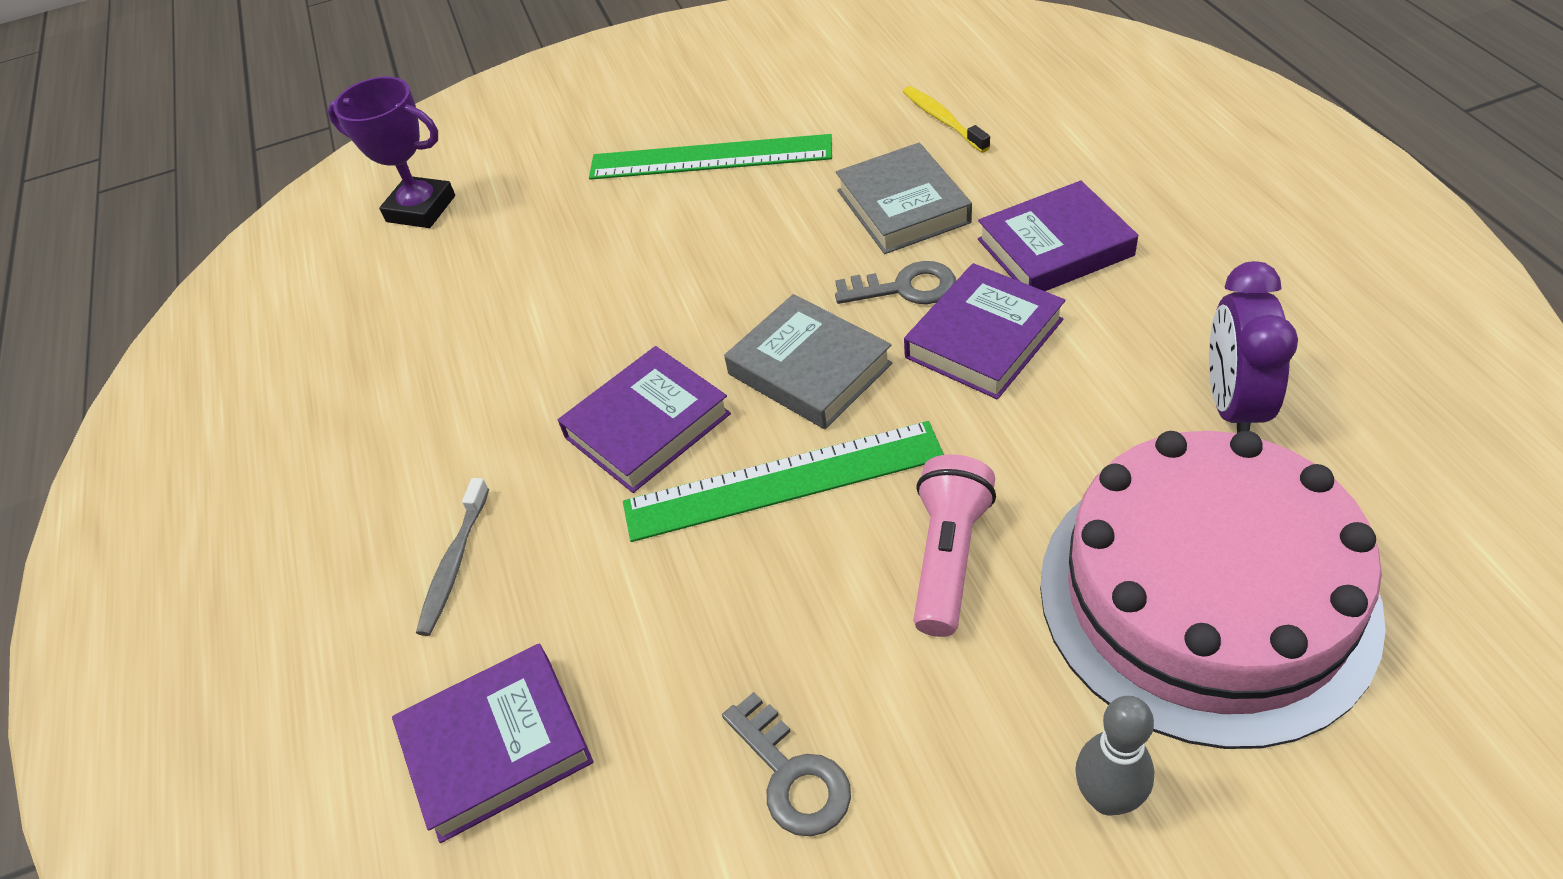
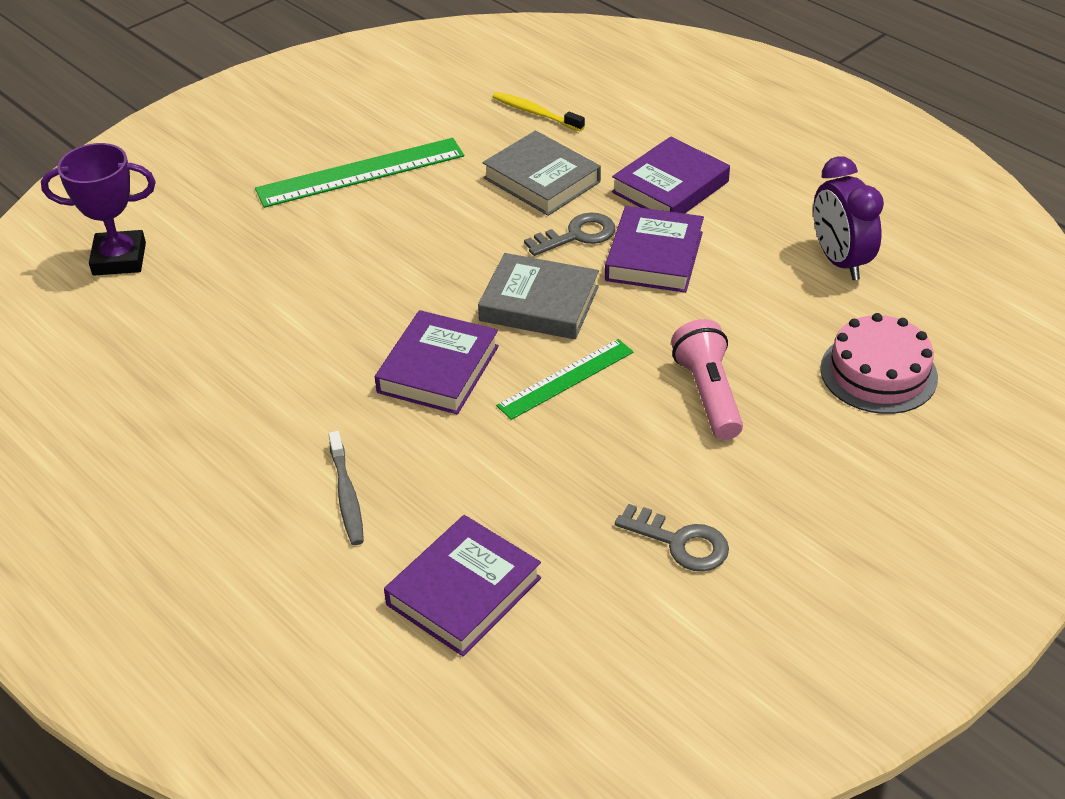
camera: 30 degrees left, 5 degrees down
green ruler [623,421,944,542] -> green ruler [496,339,633,420], size x0.63
pink cake [1040,431,1386,749] -> pink cake [820,313,938,414], size x0.53
grey bowling pin [1075,696,1154,815] -> none

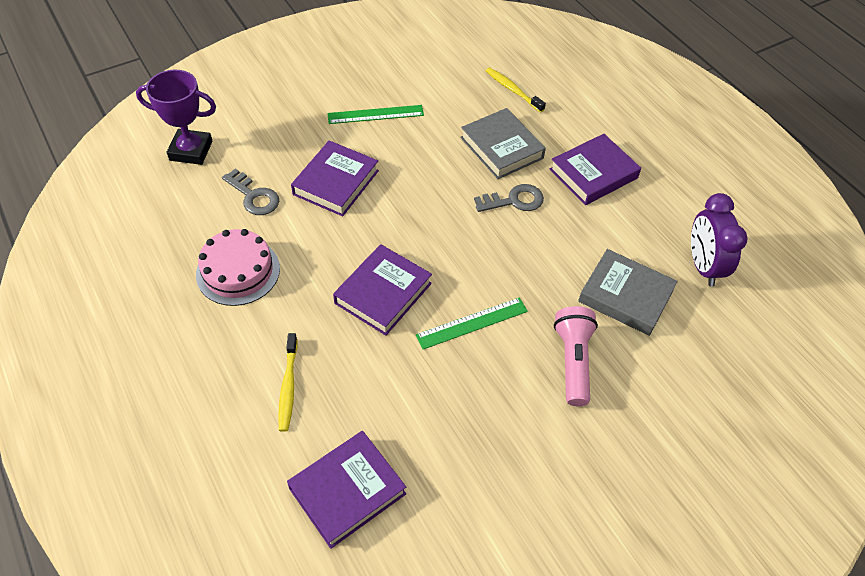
camera: 10 degrees right, 10 degrees up
green ruler [255,138,464,208] -> green ruler [327,105,424,124], size x0.63
grey toothbrush [329,431,364,545] -> yellow toothbrush [278,333,298,432]
grey book [478,253,599,339] -> grey book moved to [578,249,678,336]
purple book [605,206,704,293] -> purple book moved to [291,140,379,216]
grey key [615,504,729,571] -> grey key moved to [222,169,279,215]
pink cake [820,313,938,414] -> pink cake moved to [196,229,280,306]

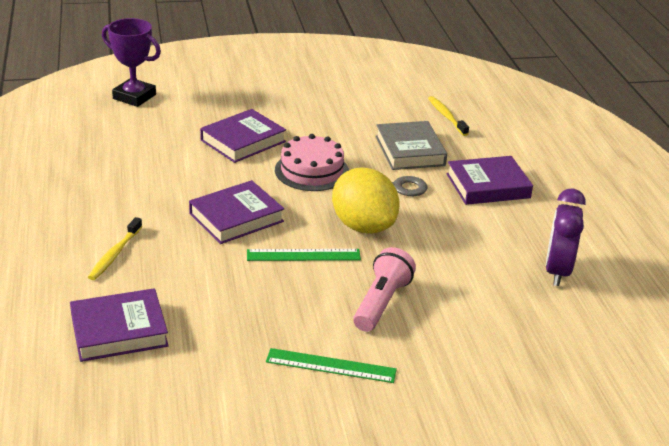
camera: 20 degrees right, 20 degrees down
pink cake [196,229,280,306] -> pink cake moved to [275,134,349,191]
grey key [222,169,279,215] -> none
green ruler [327,105,424,124] -> green ruler moved to [266,348,397,383]
grey book [578,249,678,336] -> none
none -> yellow lemon [332,167,400,234]

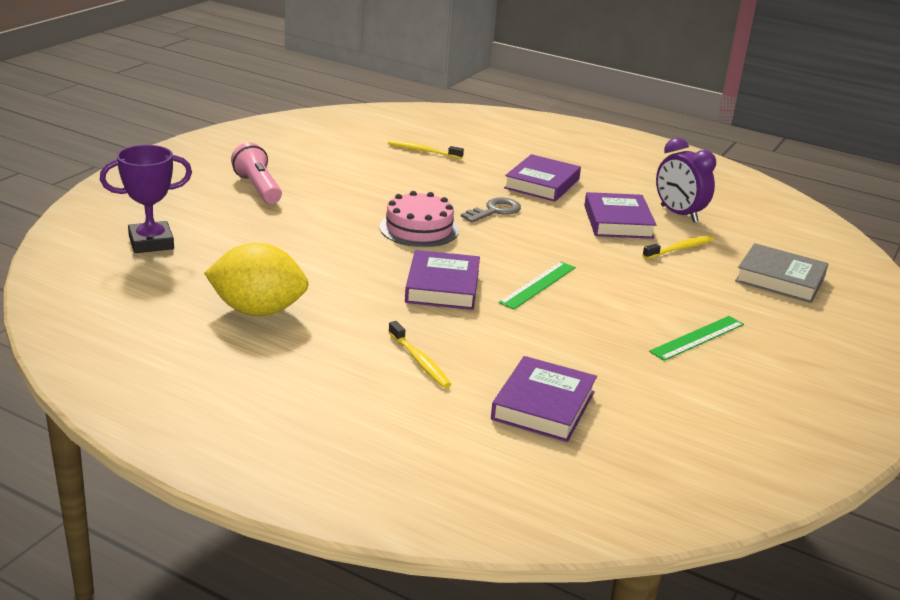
camera: 50 degrees left, 5 degrees down
purple book [200,109,286,163] -> purple book moved to [584,192,656,239]
yellow lemon [332,167,400,234] -> yellow lemon moved to [204,243,309,316]
pink flashlight [353,247,416,332] -> pink flashlight moved to [231,143,282,204]
grey book [375,121,447,170] -> grey book moved to [735,243,828,303]
none -> yellow toothbrush [643,236,714,259]

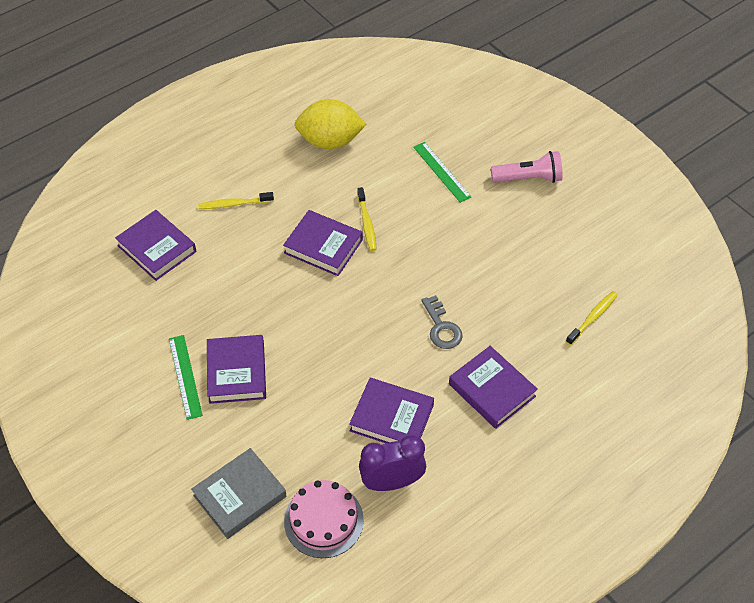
camera: 115 degrees right, 25 degrees up
purple trophy [100,145,192,253] -> none
yellow lemon [204,243,309,316] -> yellow lemon turned 60 degrees clockwise [294,99,366,149]
pink cake [380,191,459,247] -> pink cake moved to [284,480,364,558]
green ruler [498,261,576,309] -> green ruler moved to [413,142,472,202]
yellow toothbrush [643,236,714,259] -> yellow toothbrush moved to [357,187,376,251]
none -> purple book [207,335,266,404]

